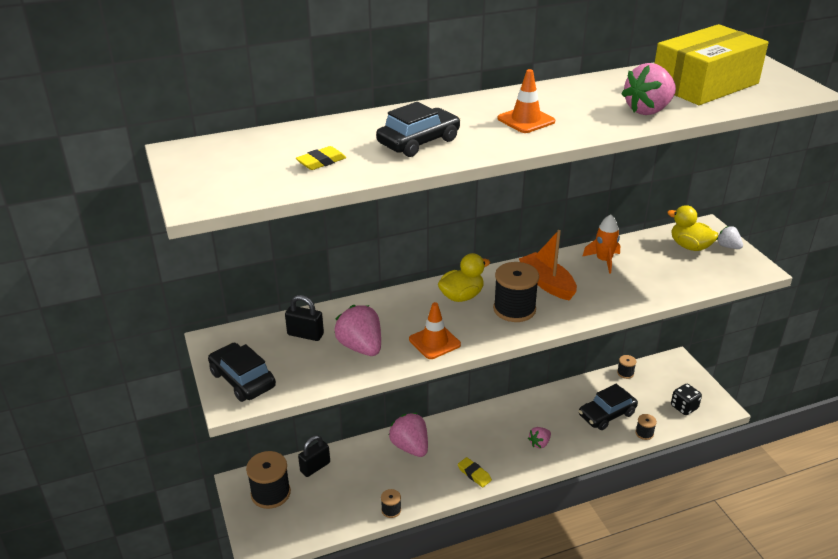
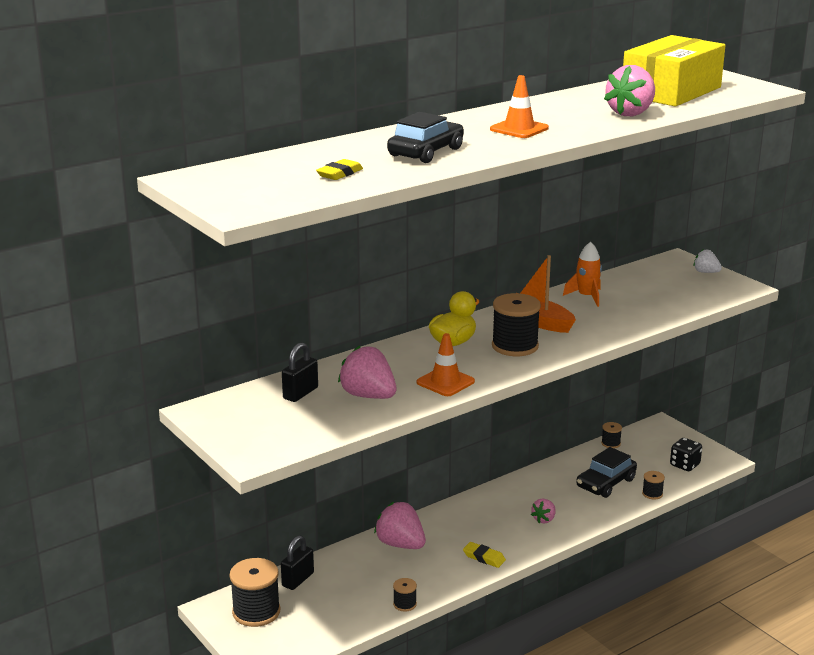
camera: 15 degrees left, 10 degrees down
black car [208,343,276,402] -> none
black padlock [285,295,324,341] -> black padlock turned 60 degrees counterclockwise [282,342,318,402]
yellow duck [667,205,719,251] -> none

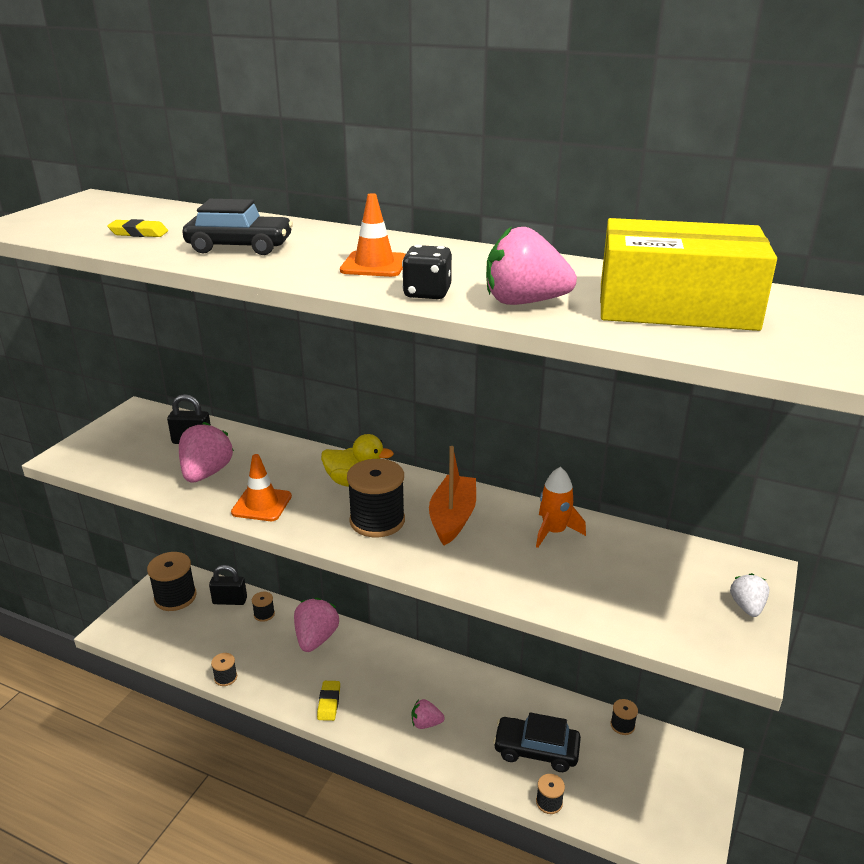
camera: 60 degrees right, 5 degrees up
black dice [670,438,702,471] -> black dice moved to [402,245,452,299]
none -> black spool [252,592,275,622]

